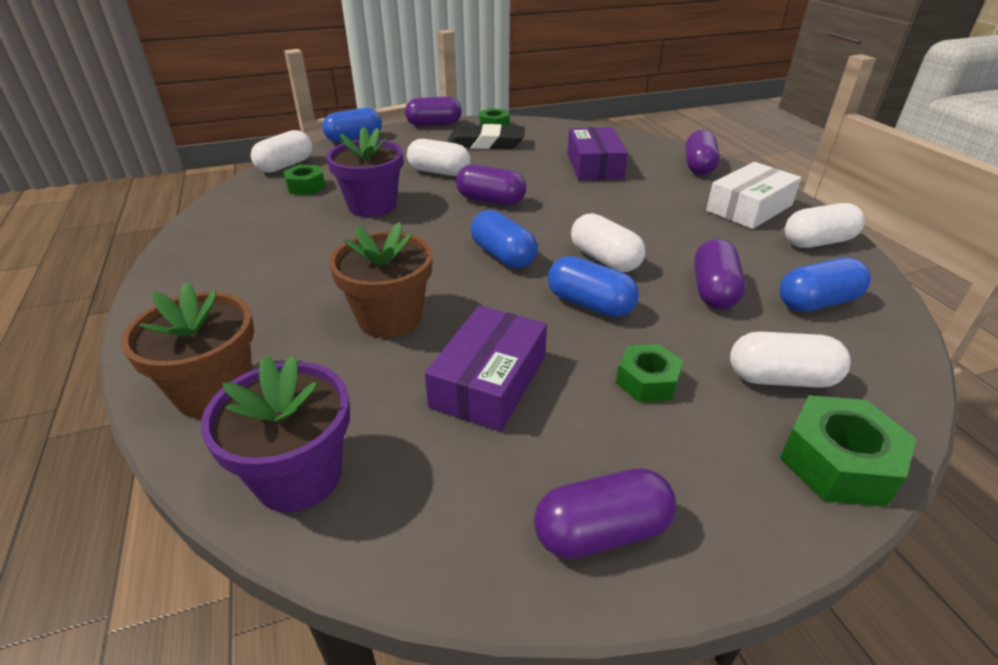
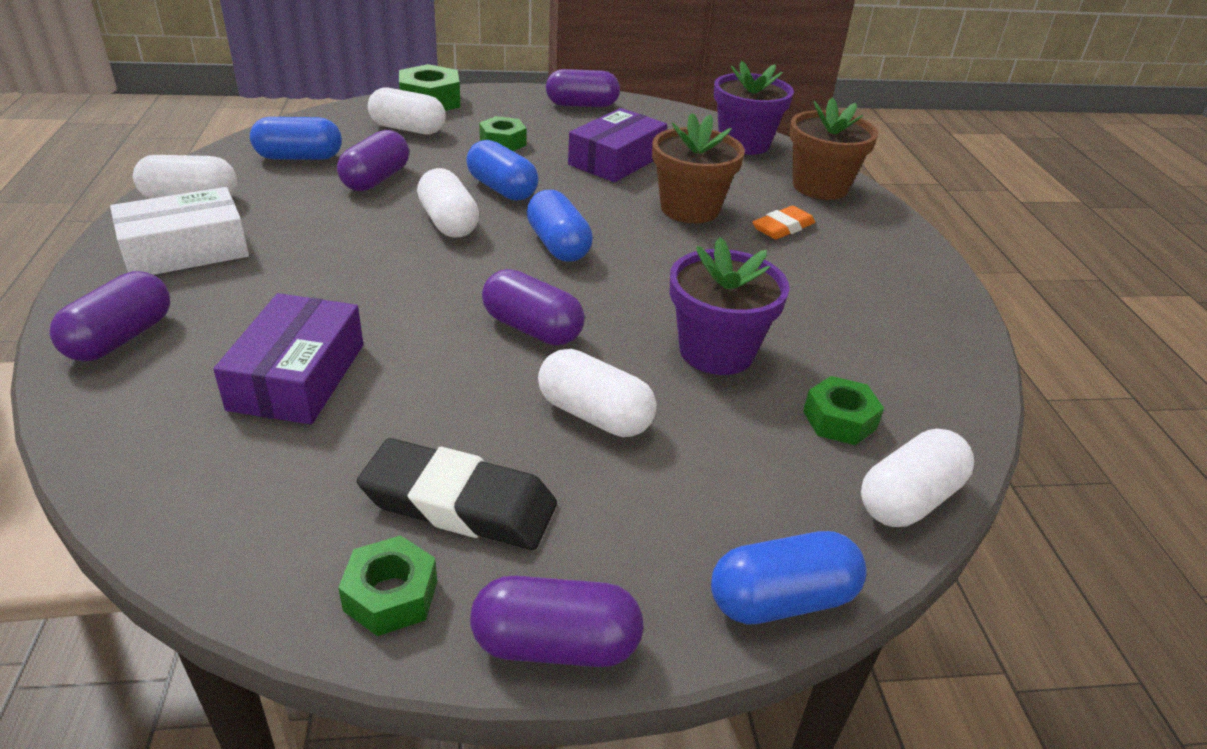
camera: 170 degrees left, 0 degrees up
none -> orange eraser [753,206,815,240]

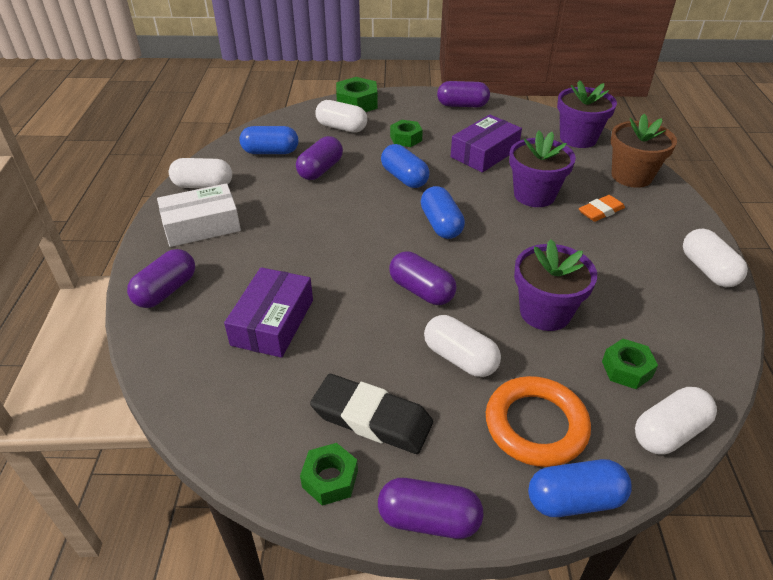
camera: 10 degrees right, 5 degrees up
white capsule [417,168,479,237] -> white capsule moved to [683,229,748,287]
brown flower pot [652,113,745,223] -> purple flower pot [509,131,576,207]
none -> orange ring [486,376,591,467]

